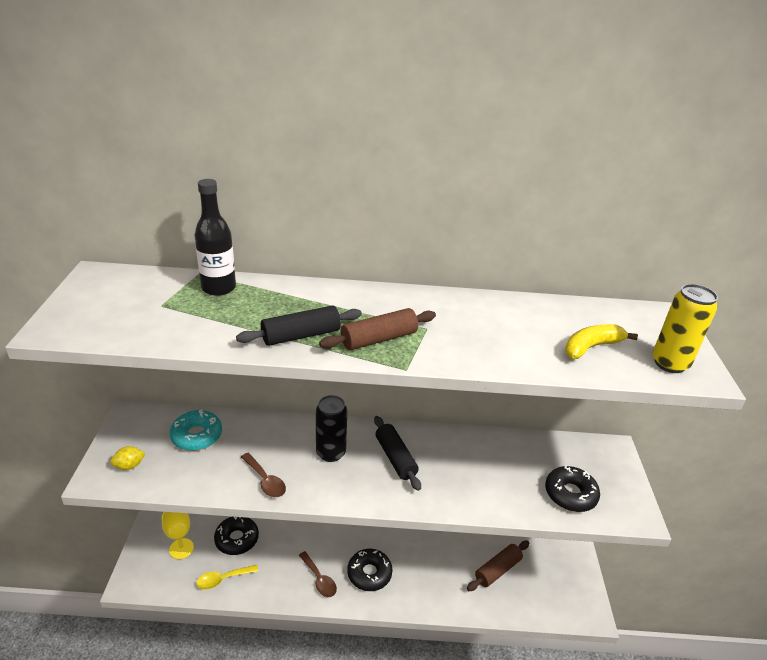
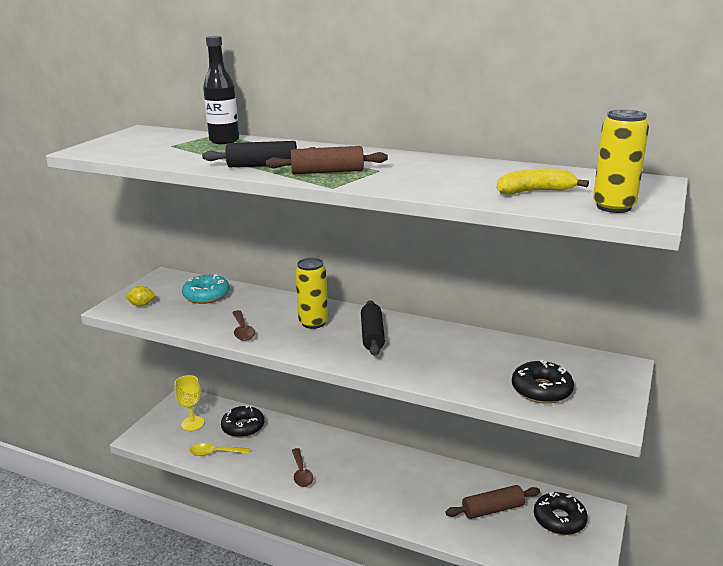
camera: 25 degrees right, 10 degrees down
black can [316,395,347,462] -> yellow can [295,258,328,329]
black donut [347,549,393,591] -> black donut moved to [534,492,588,535]

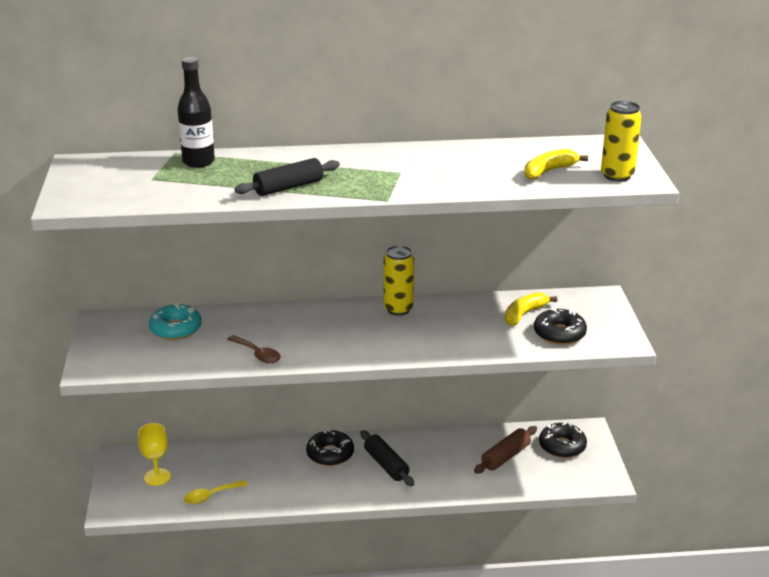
camera: 30 degrees left, 5 degrees up
yellow lemon [126,286,156,306] -> none
black donut [221,405,264,438] -> black donut moved to [306,429,354,466]
brown rolling pin [266,146,388,174] -> none
brown spoon [292,448,313,487] -> none
yellow can [295,258,328,329] -> yellow can moved to [384,245,414,316]
black rolling pin [361,300,385,356] -> black rolling pin moved to [360,430,414,486]
none -> yellow banana [505,292,557,326]

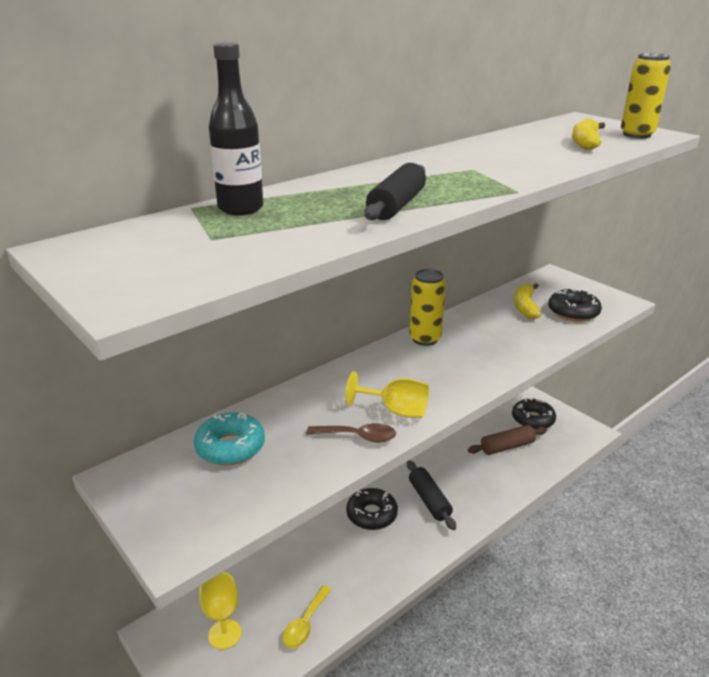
camera: 35 degrees left, 0 degrees up
black rolling pin [360,430,414,486] -> black rolling pin turned 45 degrees clockwise [407,460,456,530]
brown rolling pin [474,426,537,474] -> brown rolling pin turned 60 degrees clockwise [468,425,547,455]
none -> yellow goblet [345,371,429,418]

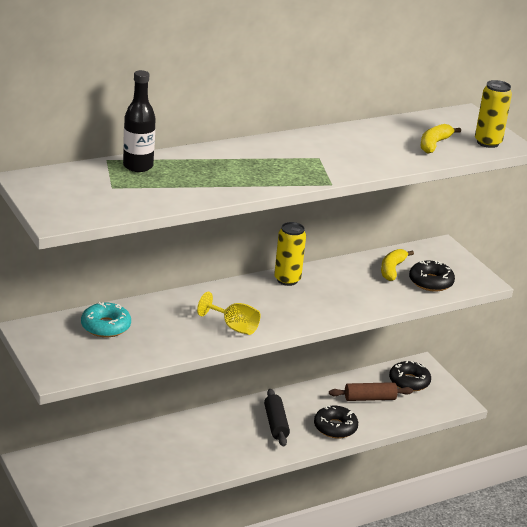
camera: 10 degrees right, 0 degrees up
yellow goblet [200,572,242,650] -> none
yellow spoon [282,585,332,648] -> none
brown spoon [307,423,396,442] -> none
black donut [346,488,398,530] -> black donut moved to [314,406,358,439]
black rolling pin [364,163,426,220] -> none

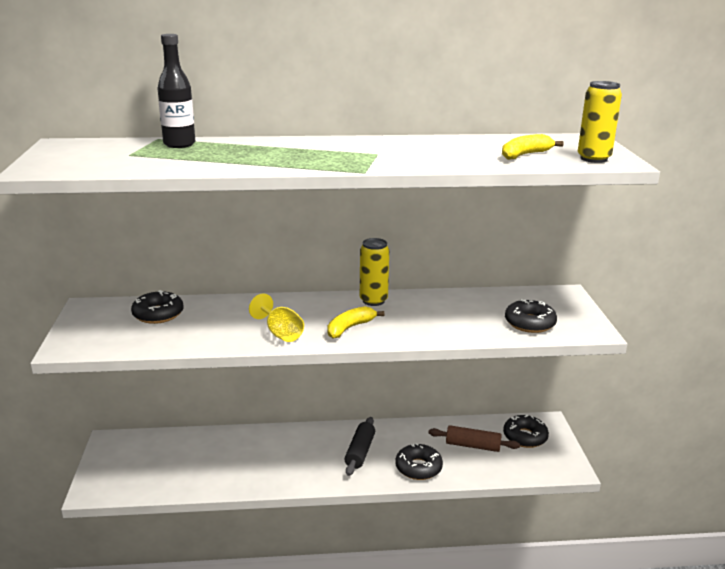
camera: 25 degrees right, 5 degrees down
turquoise donut [81,302,131,337] -> black donut [131,290,183,324]
yellow banana [381,249,414,281] -> yellow banana moved to [327,306,384,339]

